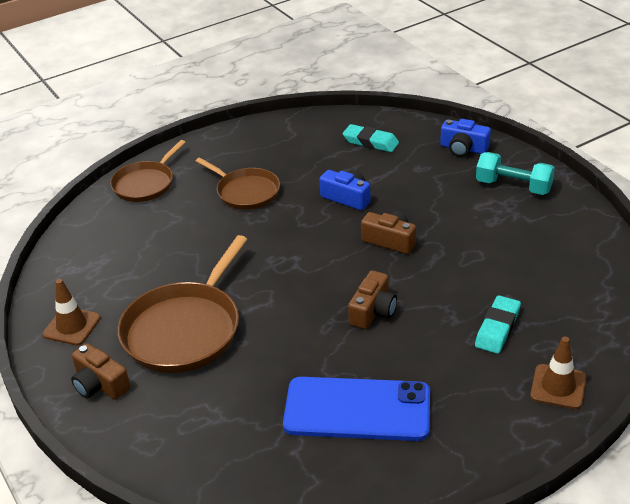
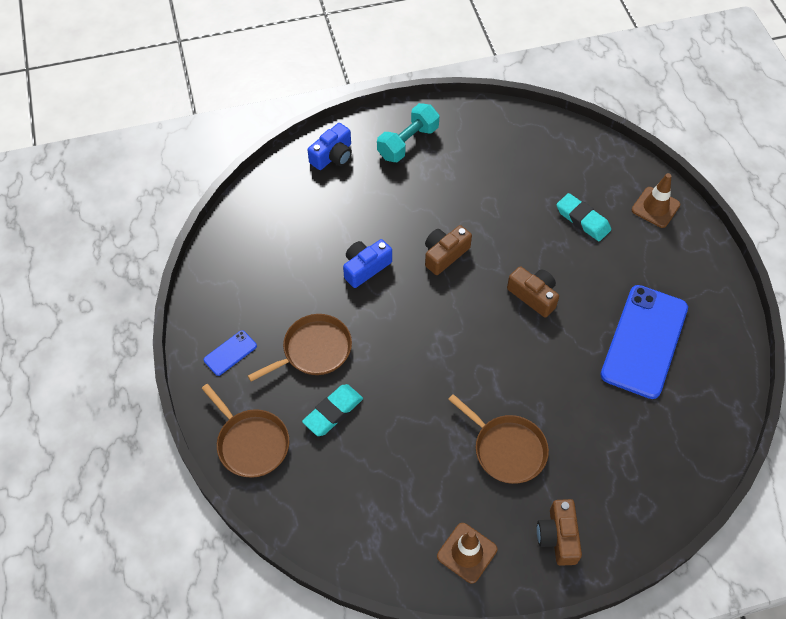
camera: 75 degrees left, 20 degrees up
brown camera [71,343,130,399] -> brown camera turned 120 degrees clockwise [537,499,582,566]
brown pan [118,235,248,373] -> brown pan [448,394,549,484], size x0.62
turquoise eraser [343,124,399,152] -> turquoise eraser moved to [302,384,363,436]
none -> blue phone [204,330,257,376]

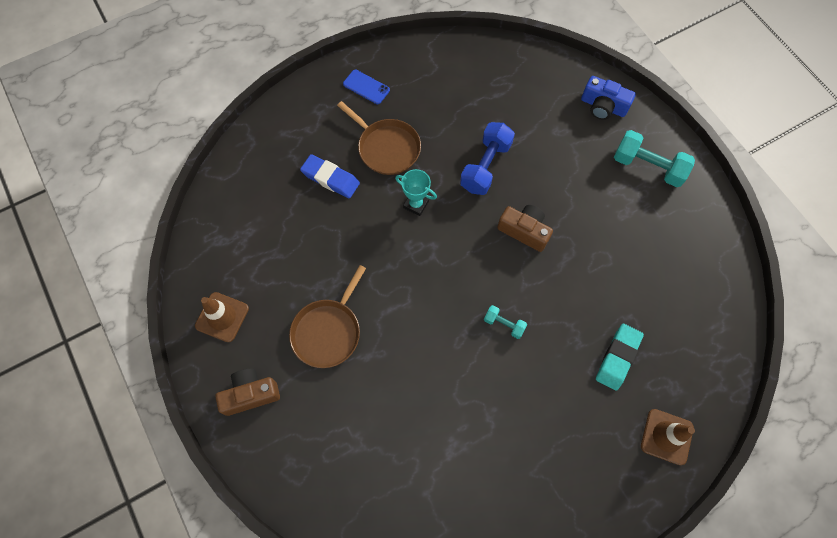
camera: 75 degrees right, 10 degrees up
brown pan [201,384,290,478] -> none
turquoise eraser [302,384,363,436] -> blue eraser [300,154,360,198]
blue camera [343,239,392,288] -> blue dumbbell [460,122,515,195]
brown camera [507,266,559,318] -> turquoise dumbbell [484,305,527,339]
blue phone [600,285,688,399] -> none
none -> turquoise trophy [395,169,437,216]

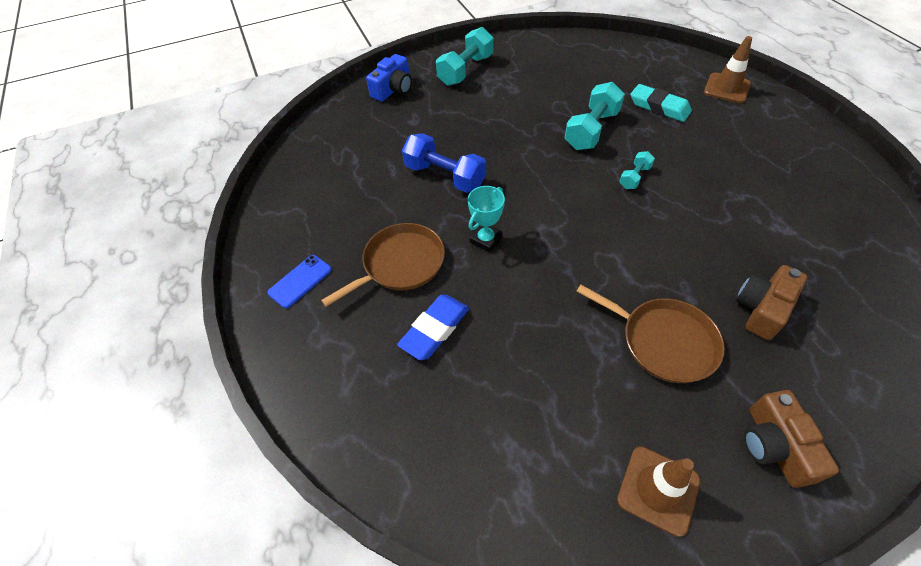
camera: 80 degrees left, 15 degrees down
brown camera [497,205,553,252] -> brown camera moved to [736,265,808,340]
none -> turquoise dumbbell [565,82,625,150]

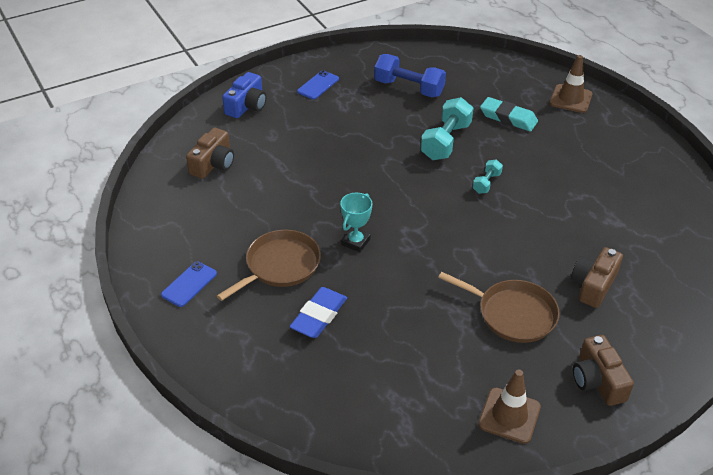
camera: 10 degrees left, 10 degrees down
blue dumbbell [402,133,486,193] -> blue dumbbell moved to [374,54,446,97]
turquoise dumbbell [436,27,493,86] -> blue phone [297,70,339,99]
none -> brown camera [186,128,234,179]

